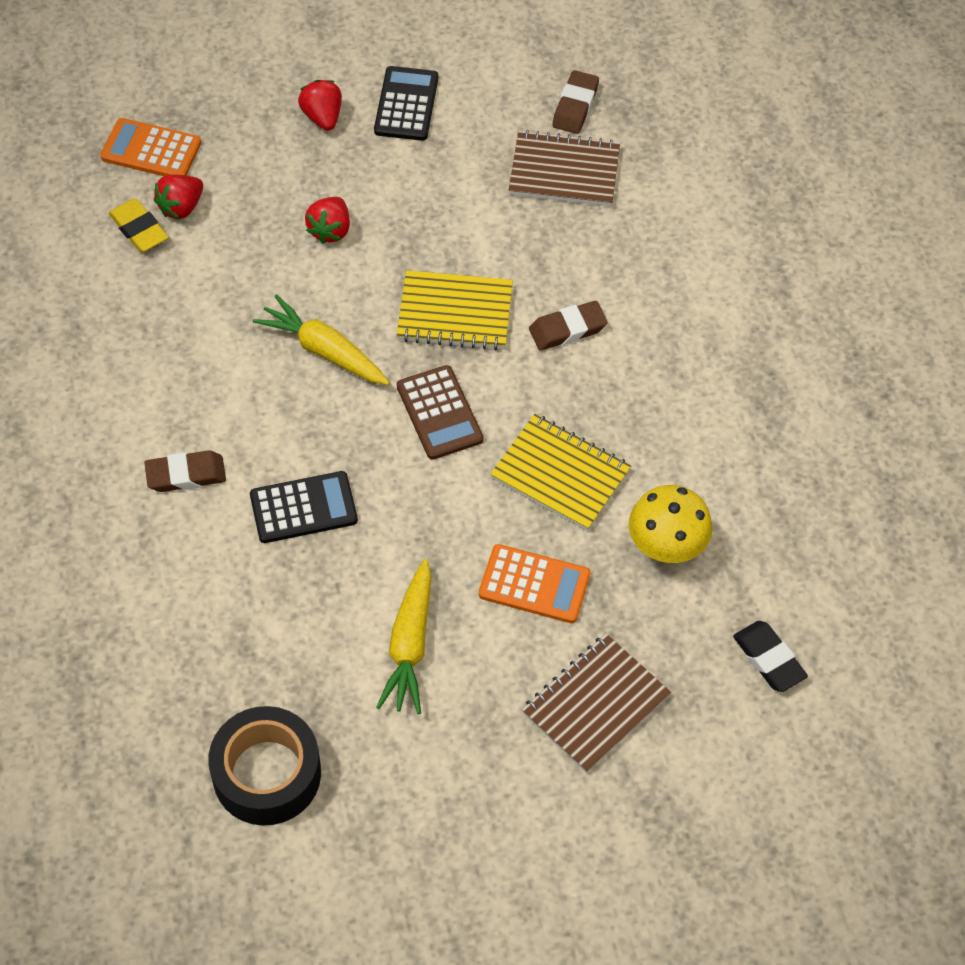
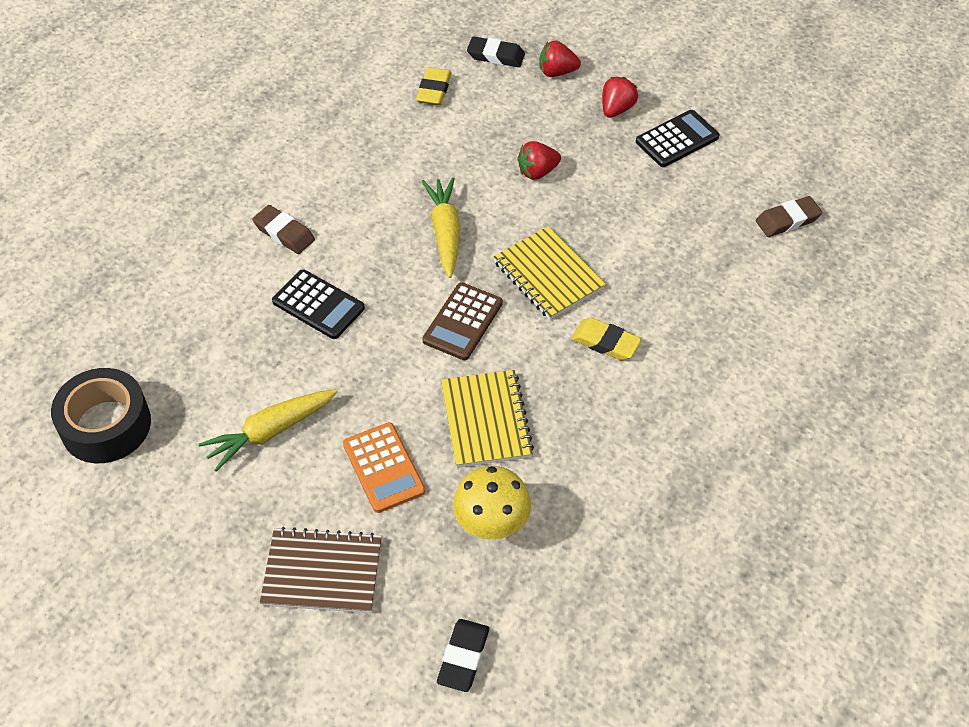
camera: 50 degrees right, 5 degrees down
orange calculator [100,118,201,176] -> black eraser [467,36,525,67]
red strawberry [154,174,203,219] -> red strawberry moved to [539,41,581,77]
brown notebook [509,130,620,206] -> none
brown eraser [529,301,608,350] -> yellow eraser [571,317,642,360]

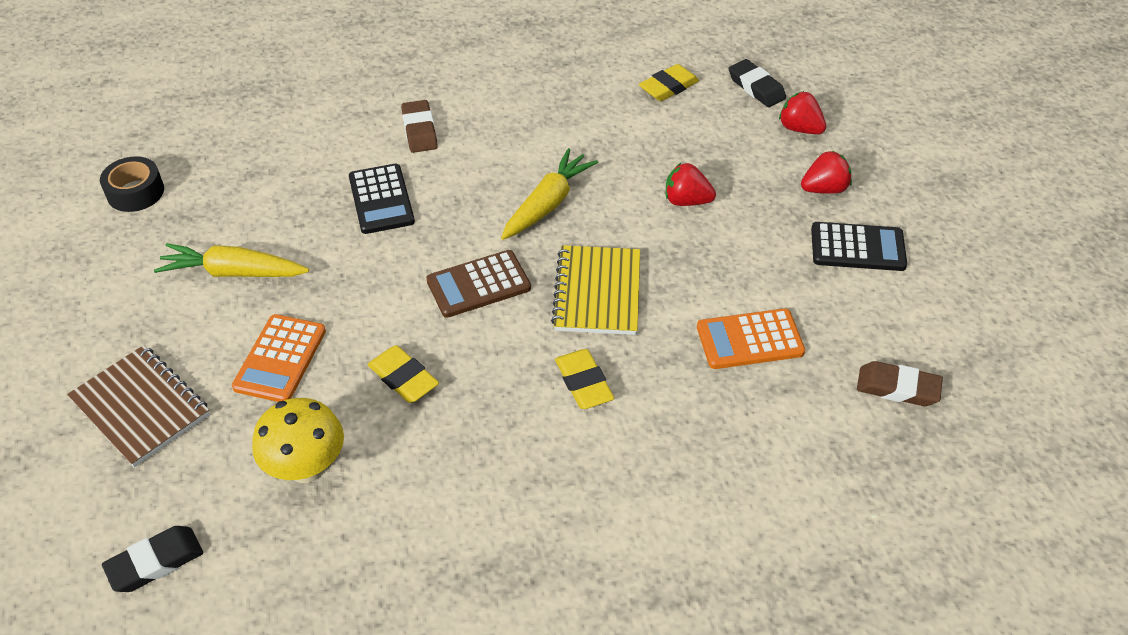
camera: 40 degrees right, 5 degrees down
black tape [51,368,151,463] -> black tape [100,156,164,212], size x0.64
yellow notebook [441,370,534,468] -> yellow eraser [367,345,439,403]
none -> orange calculator [697,308,805,369]

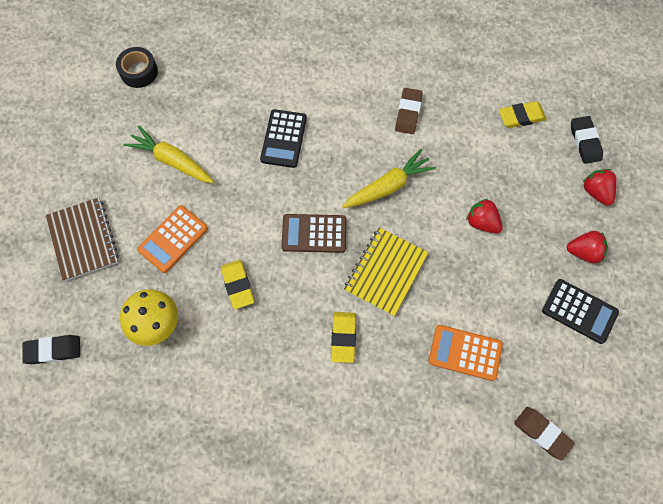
camera: 25 degrees right, 20 degrees up
brown eraser [401,100,438,153] -> brown eraser moved to [395,88,423,134]

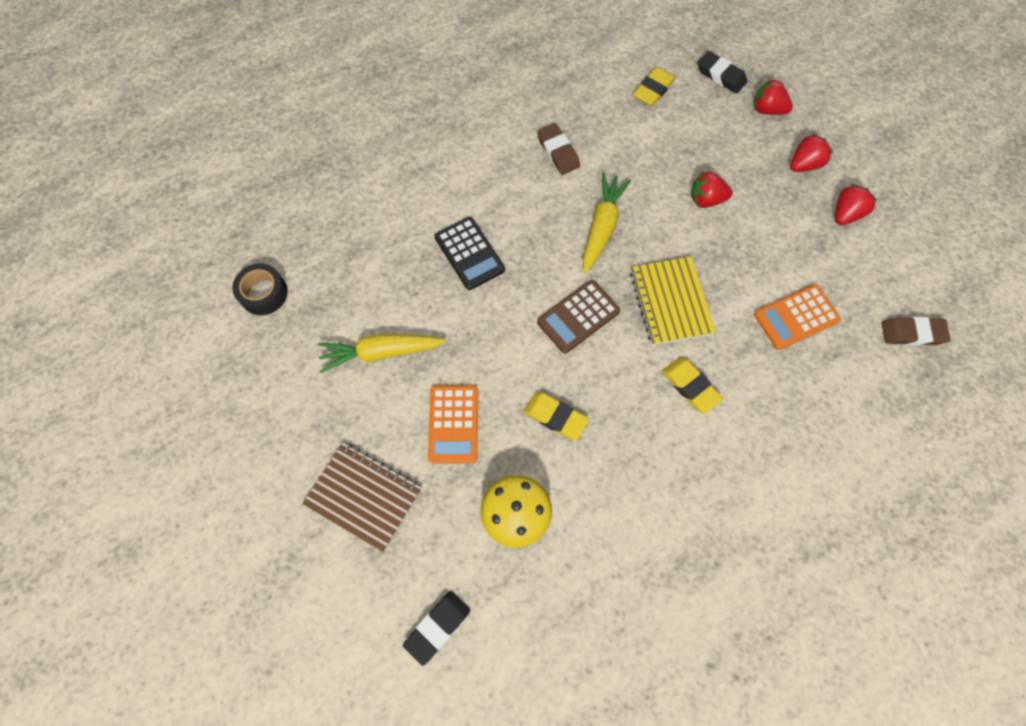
camera: 40 degrees left, 0 degrees up
black calculator [542,279,619,344] -> red strawberry [835,184,877,225]

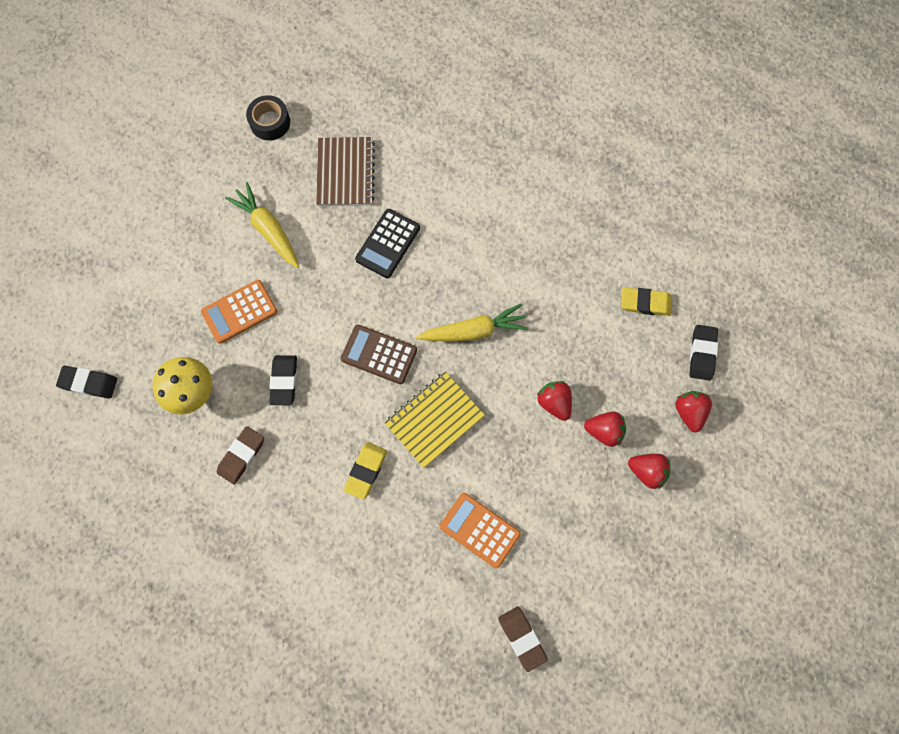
camera: 60 degrees right, 5 degrees up
brown notebook [302,443,422,552] -> brown notebook moved to [316,137,375,206]
yellow eraser [524,392,589,440] -> black eraser [269,355,297,405]
brown eraser [537,123,580,175] -> brown eraser moved to [217,426,264,485]
red strawberry [835,184,877,225] -> red strawberry moved to [584,411,626,447]

